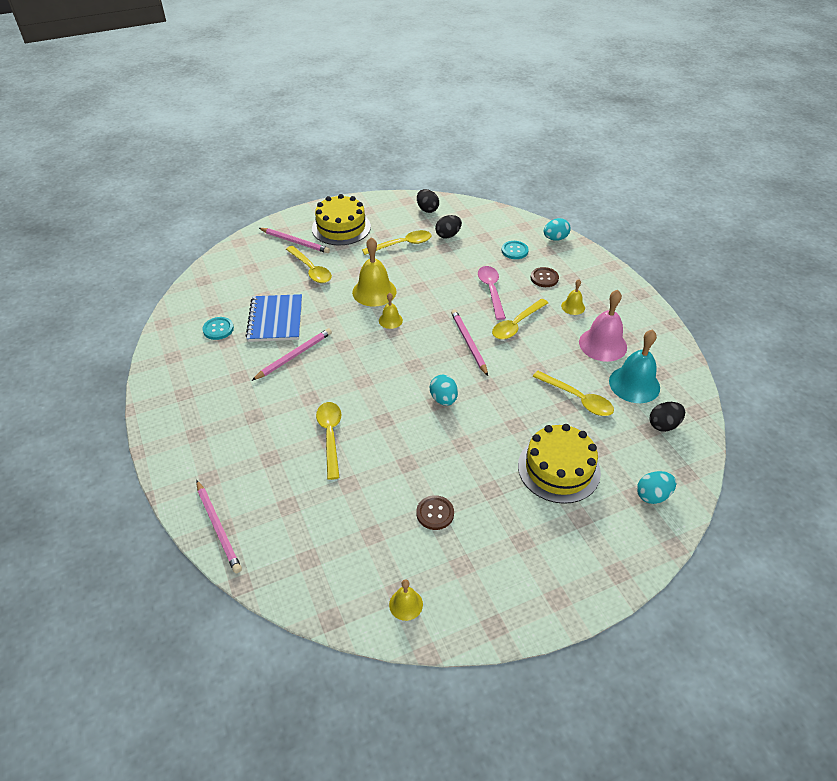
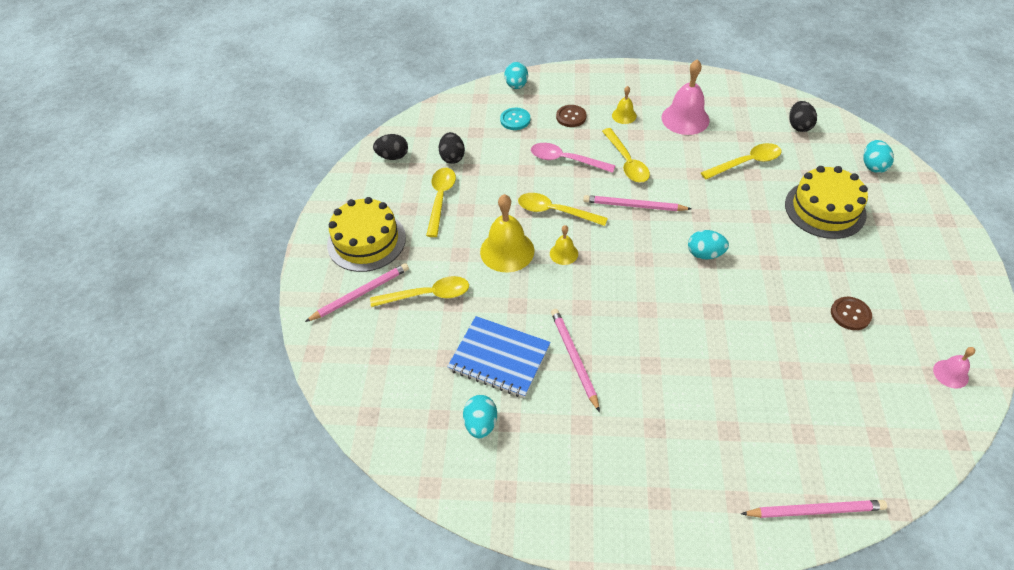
camera: 60 degrees left, 5 degrees up
turquoise button [202,317,234,340] -> turquoise egg [463,395,497,438]
yellow spoon [316,402,341,480] -> yellow spoon moved to [518,193,608,226]
yellow bell [389,579,423,621] -> pink bell [933,347,975,389]
turquoise bell [609,329,660,403] -> none

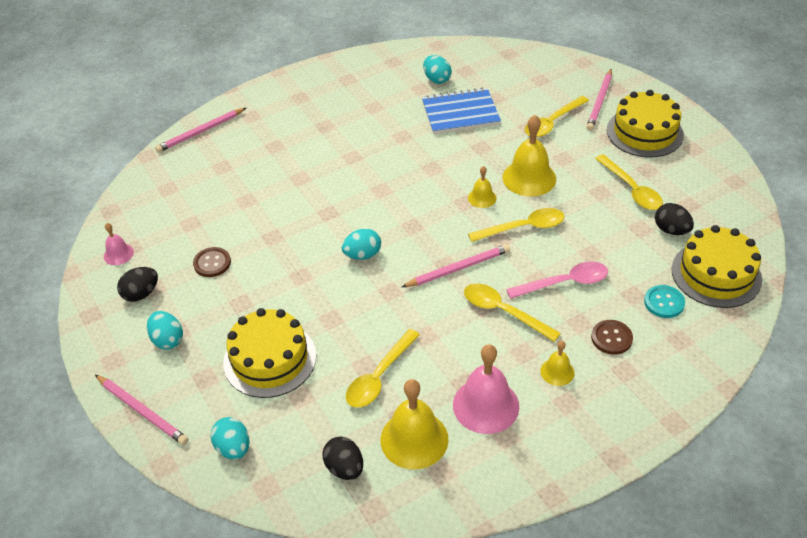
camera: 145 degrees right, 5 degrees down
black egg [373,134,408,160] -> black egg moved to [117,267,158,302]
turquoise egg [505,62,528,89] -> turquoise egg moved to [147,311,183,349]
pink pencil [551,309,600,412] -> pink pencil moved to [95,375,188,445]
none -> yellow bell [381,379,449,470]
none -> yellow cake [672,225,762,308]

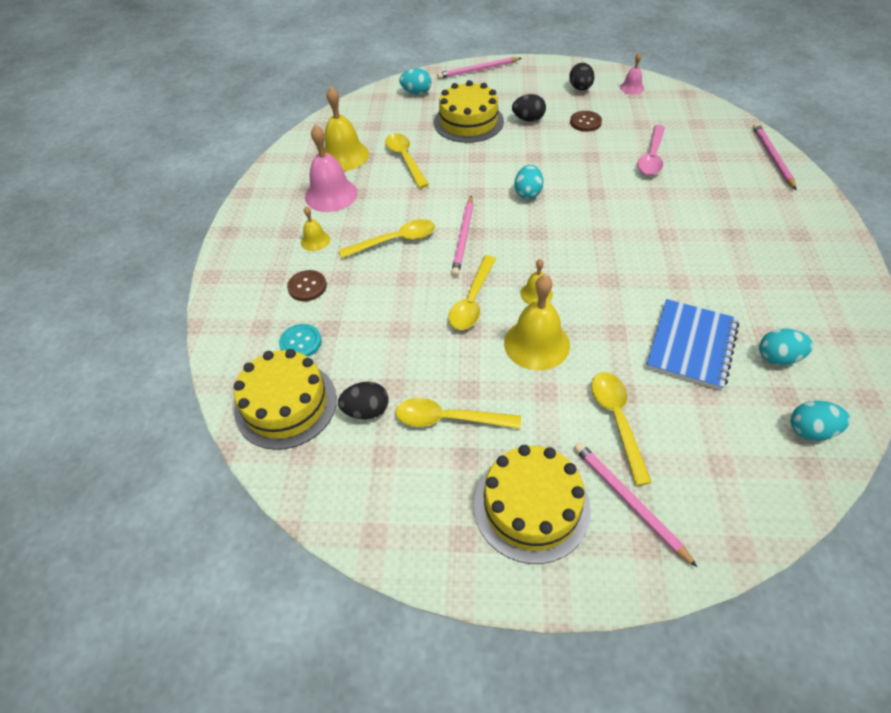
camera: 125 degrees right, 5 degrees up
turquoise egg [147,311,183,349] -> turquoise egg moved to [791,401,850,441]
black egg [322,437,363,480] -> black egg moved to [512,94,546,122]
pink spoon [506,261,608,299] -> pink spoon moved to [637,125,665,175]

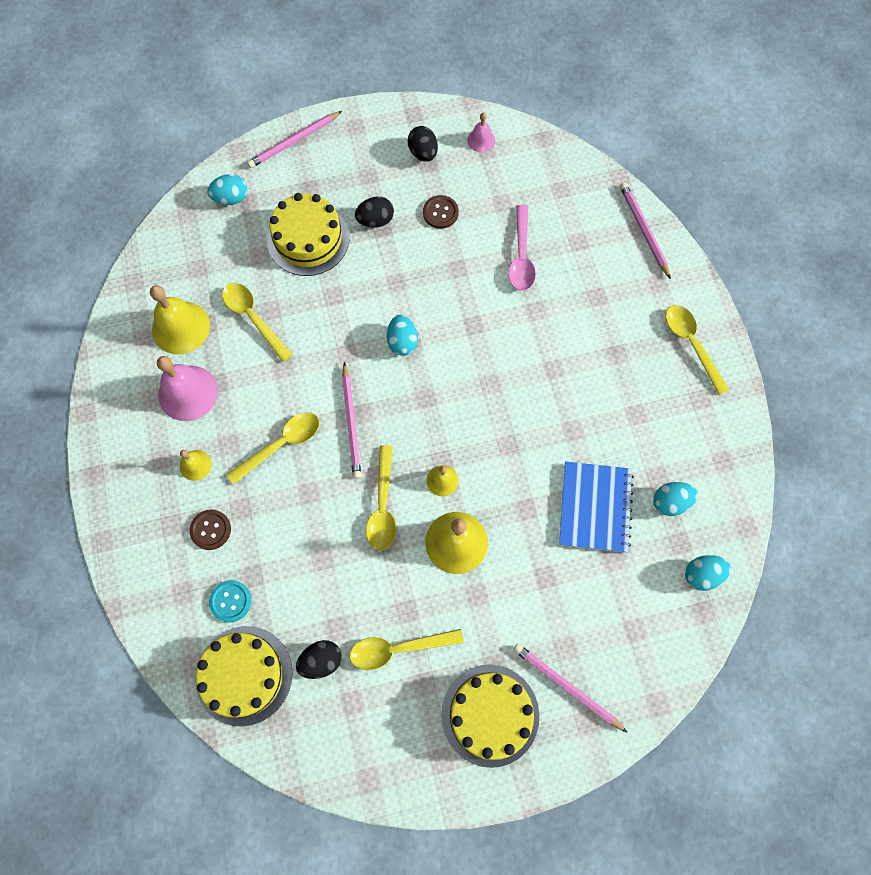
camera: 20 degrees left, 20 degrees up
yellow spoon [591,372,652,486] -> yellow spoon moved to [666,305,729,395]

